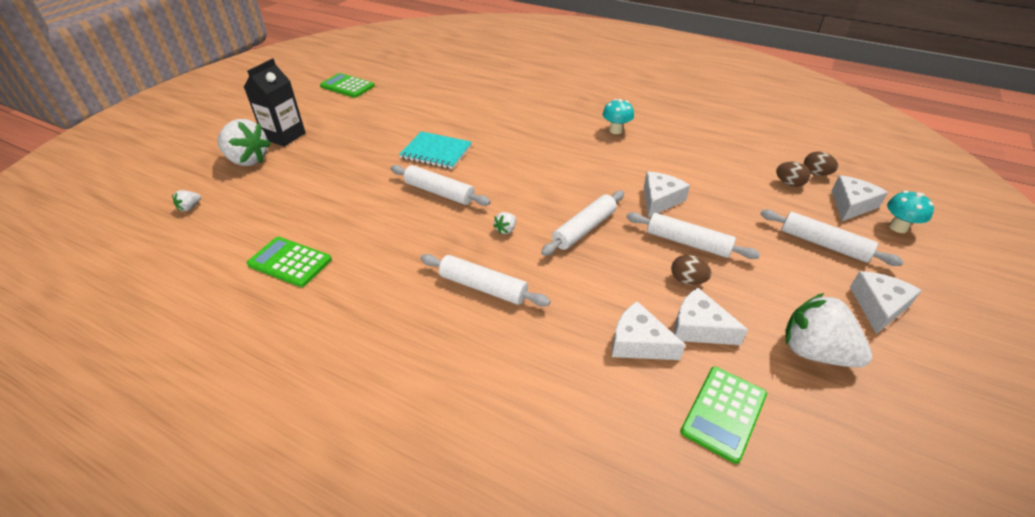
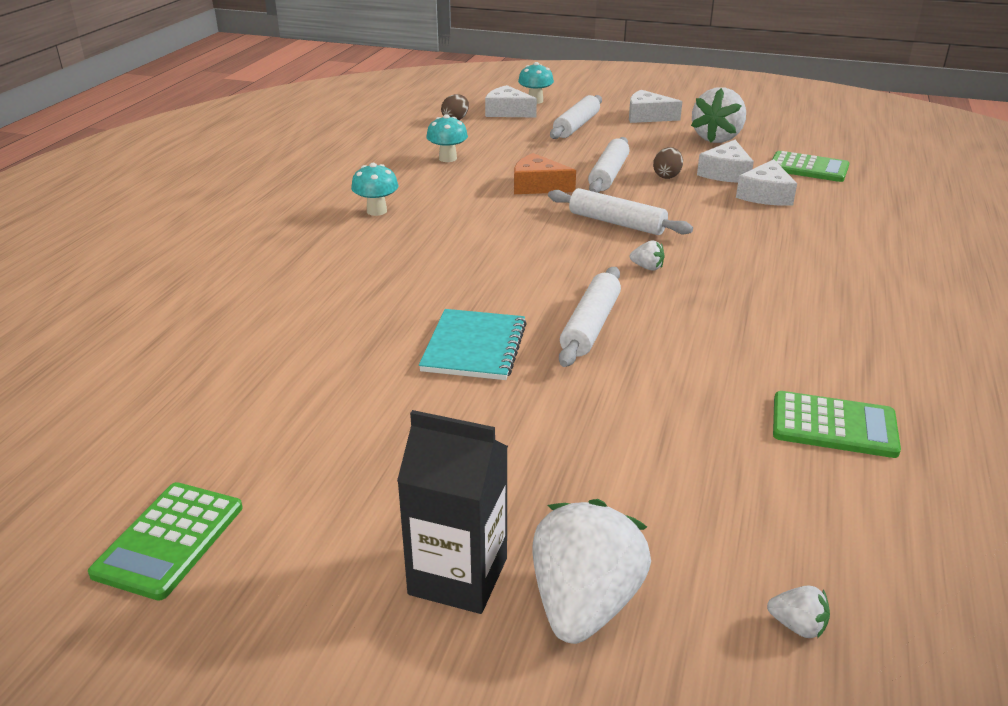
camera: 100 degrees left, 10 degrees down
green calculator [247,237,332,287] -> green calculator turned 90 degrees counterclockwise [773,391,901,458]
white rolling pin [420,254,550,306] -> none
white cheese [644,172,690,218] -> orange cheese [514,153,576,194]
brown egg [776,162,811,187] -> none
none -> turquoise mushroom [426,114,468,162]

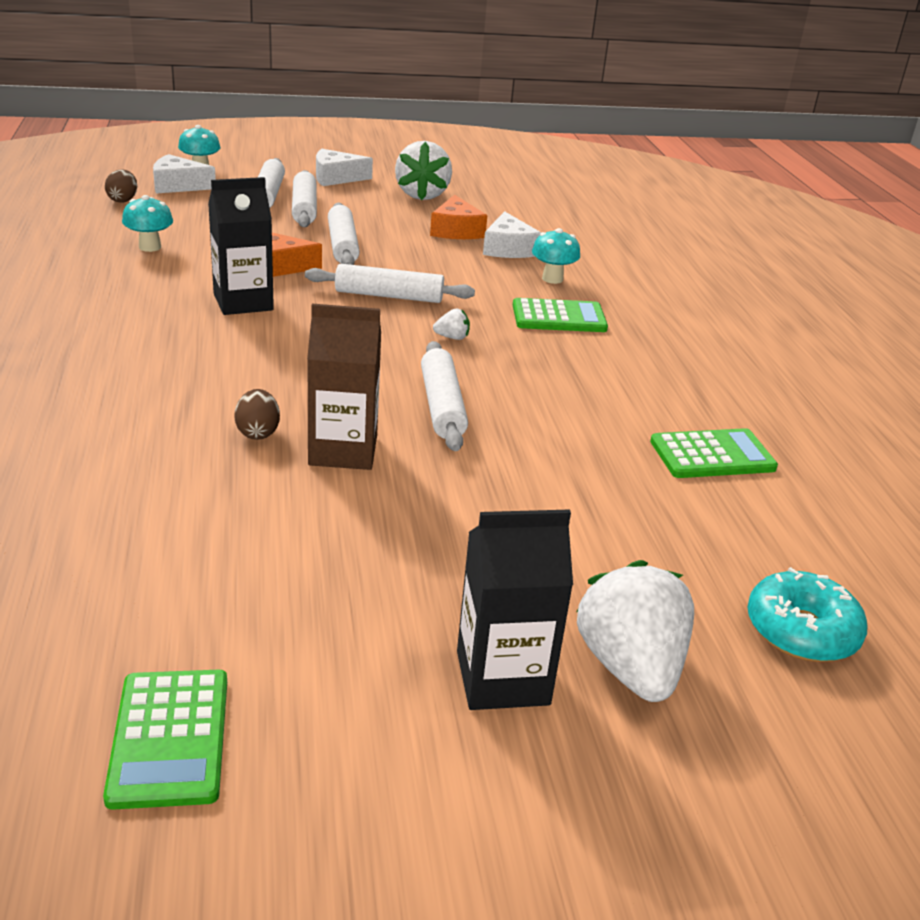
camera: 30 degrees left, 0 degrees up
turquoise mushroom [351,163,398,216] -> turquoise mushroom moved to [532,228,580,284]
turquoise notebook [419,309,527,380] -> brown carton [307,304,381,470]
brown egg [653,147,683,179] -> brown egg moved to [234,389,280,440]
white cheese [697,140,754,183] -> orange cheese [430,195,487,239]
white strawberry [767,585,830,639] -> turquoise donut [747,567,867,662]
green calculator [772,151,849,182] -> green calculator moved to [513,298,608,332]
none -> black carton [208,177,274,315]
none -> white rolling pin [292,170,317,227]

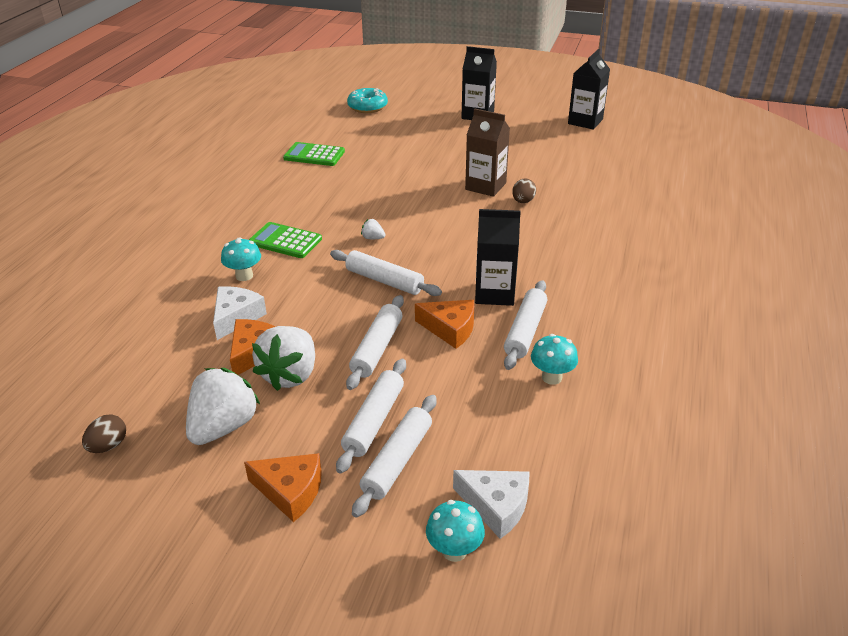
camera: 150 degrees left, 5 degrees up
green calculator [103,670,227,810] -> black carton [568,49,610,130]
brown egg [105,170,137,203] -> brown egg moved to [82,415,126,453]
white cheese [316,149,373,186] -> orange cheese [244,453,322,522]
white rolling pin [421,341,468,451] -> white rolling pin moved to [504,280,547,370]
white strawberry [576,560,694,702] -> white strawberry moved to [252,326,315,391]

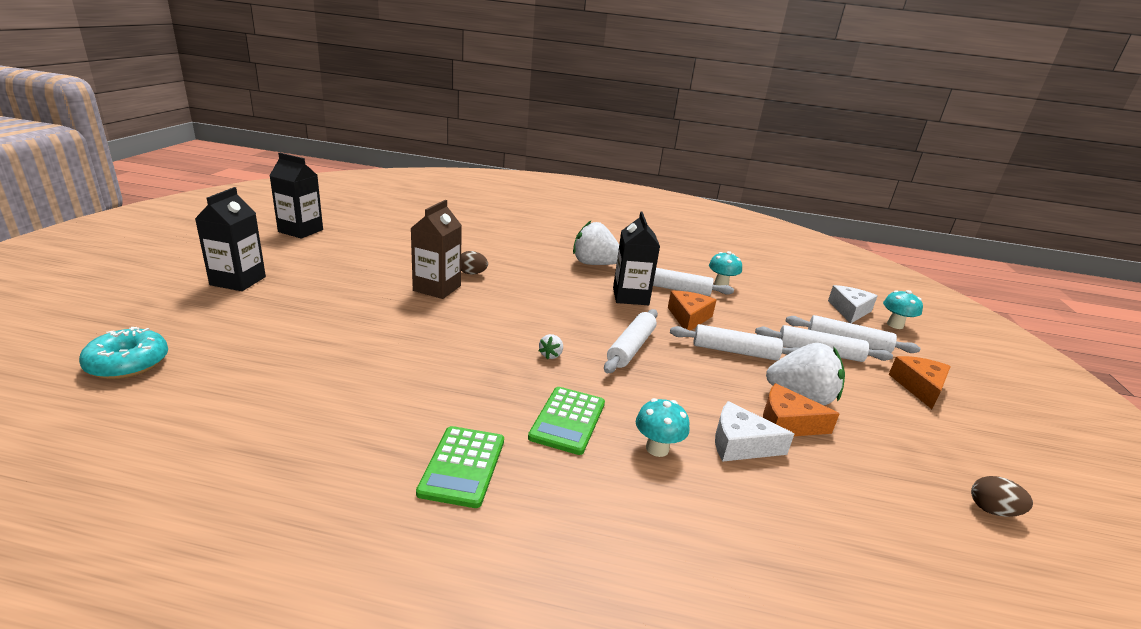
camera: 100 degrees left, 10 degrees down
white strawberry [186,368,260,445] -> white strawberry moved to [573,221,619,265]
green calculator [283,142,345,166] -> green calculator moved to [416,426,504,508]

